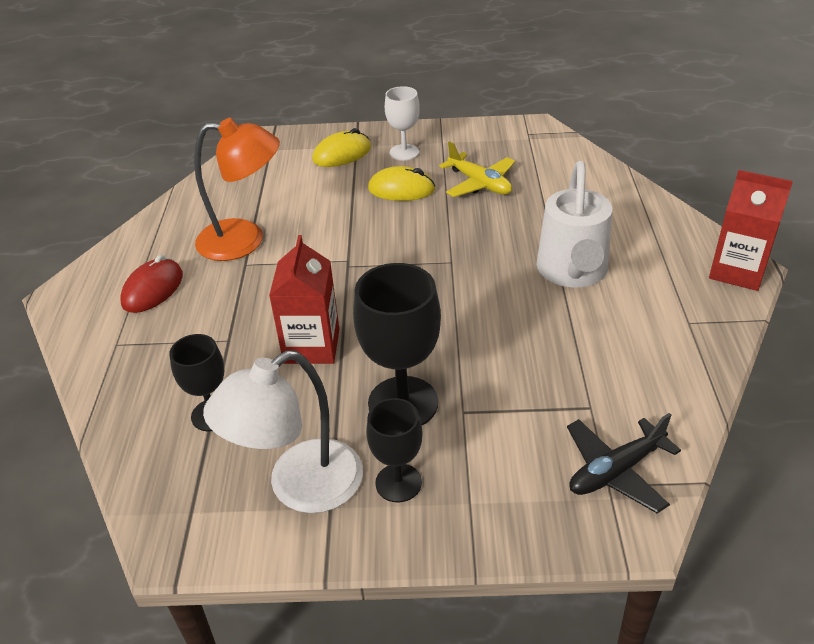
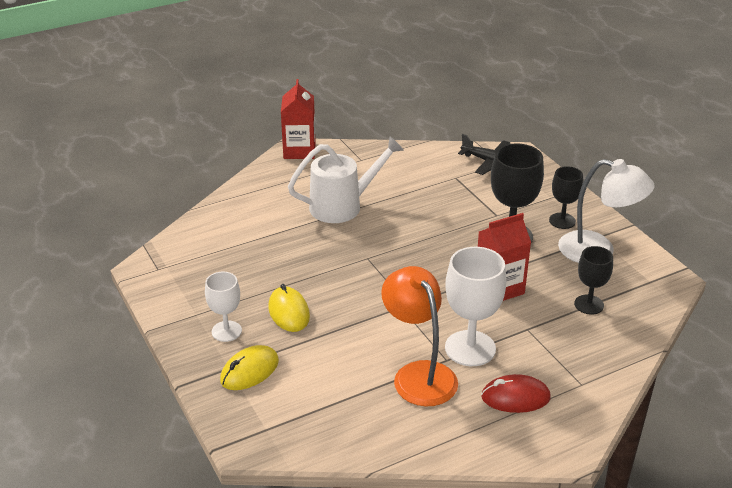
camera: 120 degrees left, 5 degrees down
yellow mouse [312,128,371,167] -> yellow mouse turned 75 degrees counterclockwise [220,345,279,390]
yellow plane [439,141,515,197] -> none
none -> white goblet [445,247,506,366]

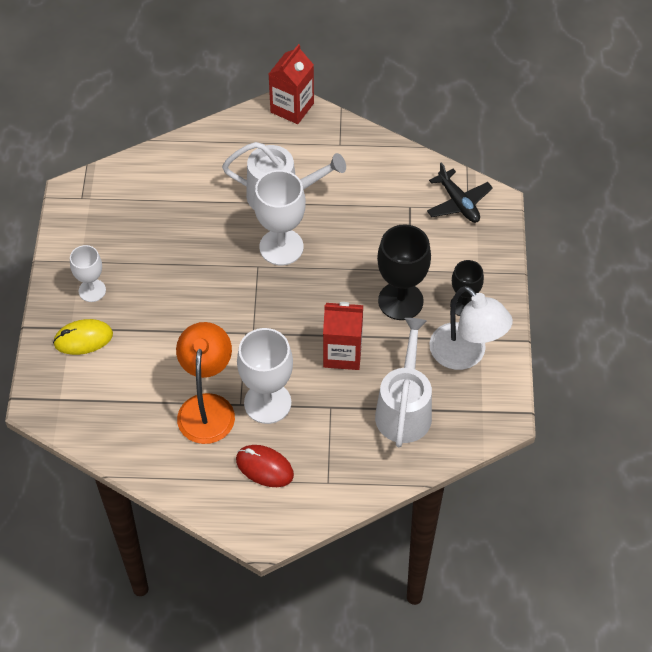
camera: 30 degrees right, 20 degrees up
yellow mouse [268,284,310,332] -> none
black goblet [574,246,613,315] -> white watering can [375,318,432,448]
none -> white goblet [253,170,306,265]

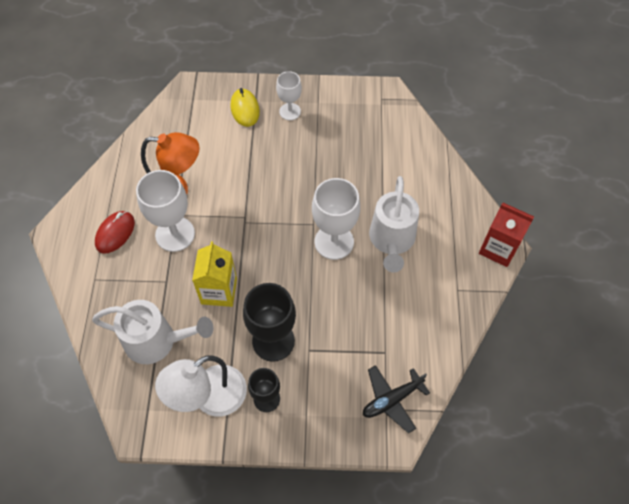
camera: 90 degrees right, 5 degrees up
red carton [323,302,363,370] -> yellow carton [192,241,237,307]

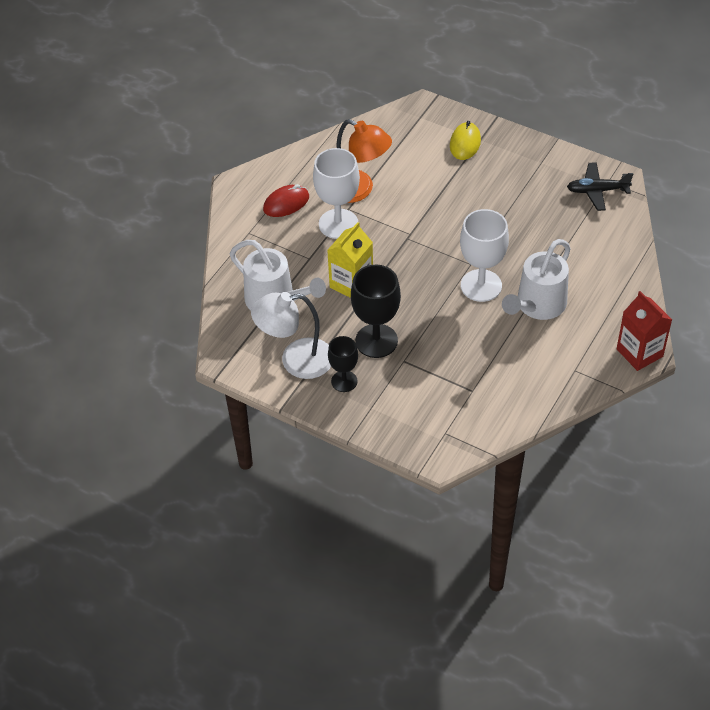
camera: 30 degrees right, 10 degrees down
white goblet [276,71,302,120] -> none
black plane [363,365,430,434] -> black plane moved to [567,162,633,211]

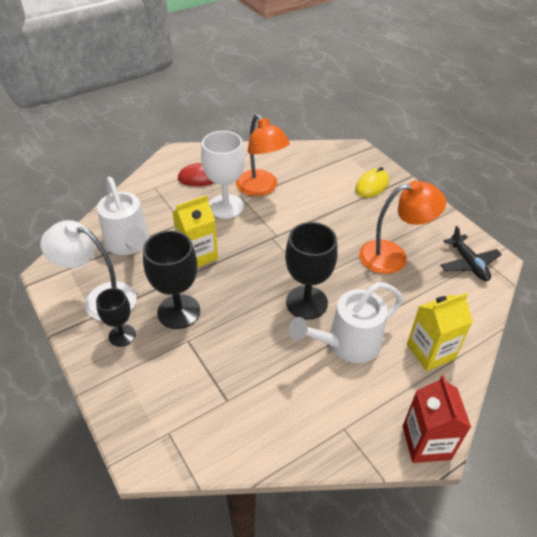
camera: 25 degrees right, 5 degrees down
white goblet [460,209,509,302] -> black goblet [285,222,338,320]
black plane [567,162,633,211] -> black plane turned 135 degrees counterclockwise [441,226,502,281]
none -> orange lamp [359,180,446,274]
none -> yellow carton [407,292,473,371]

